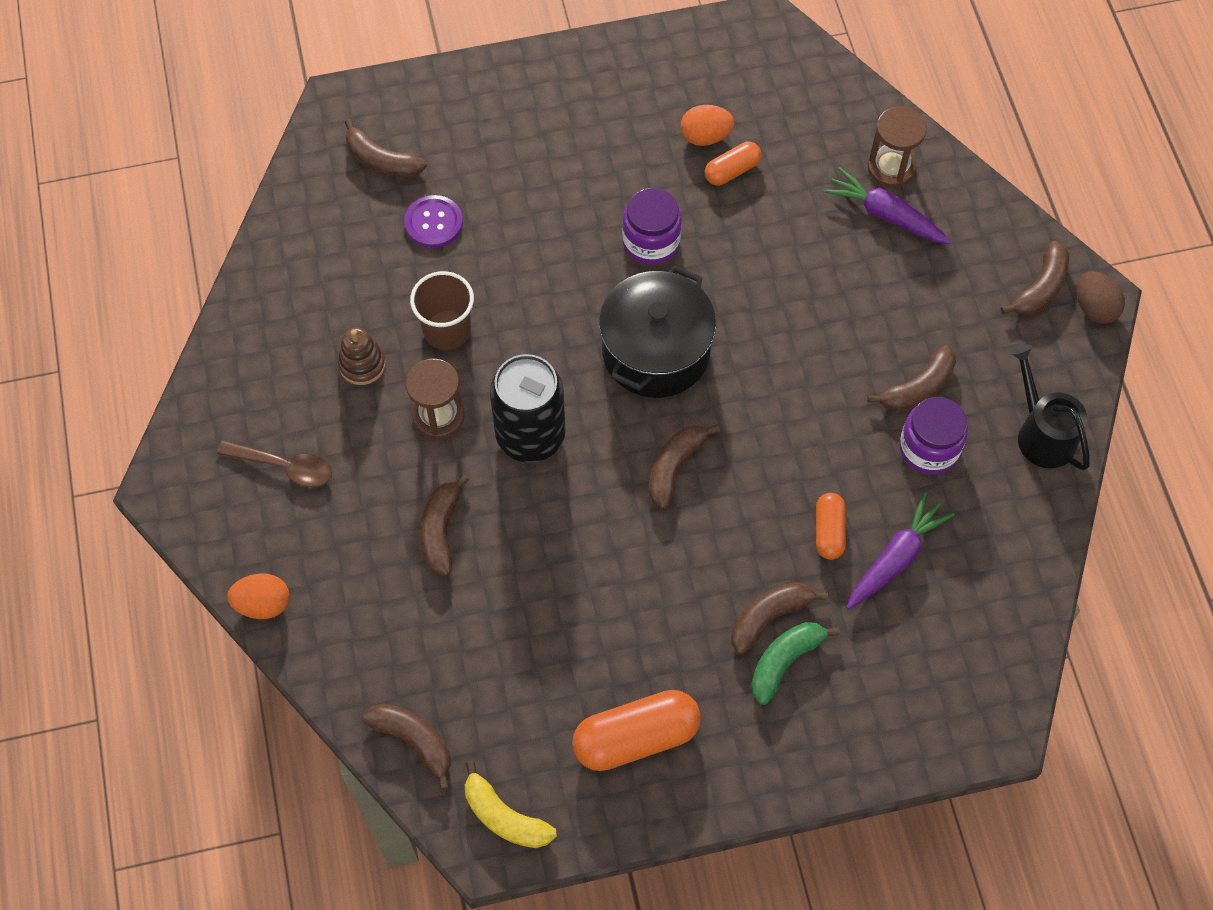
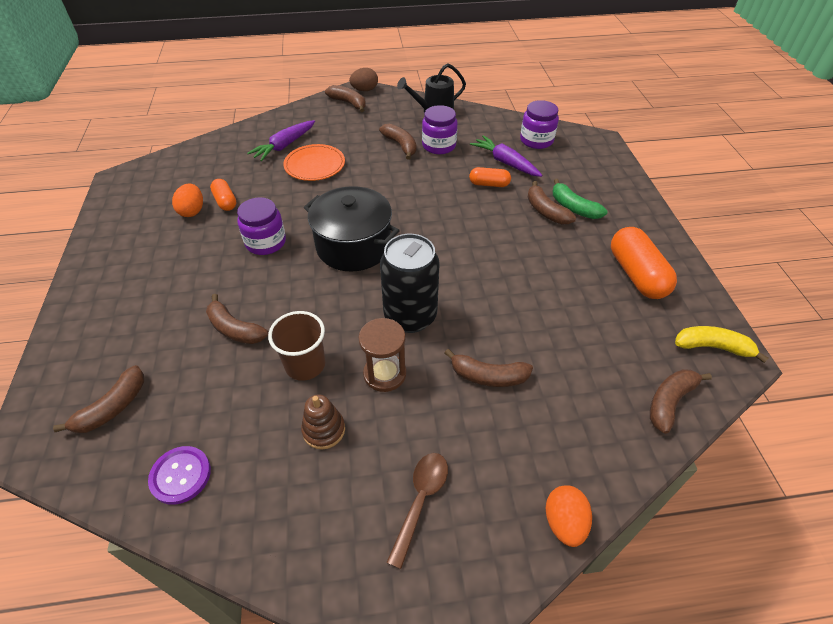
camera: 85 degrees left, 15 degrees down
purple button [404,195,463,248] -> purple button moved to [148,446,211,505]
yellow banana [465,761,557,848] -> yellow banana turned 120 degrees counterclockwise [675,326,768,363]
brown banana [649,425,720,509] -> brown banana moved to [206,294,268,344]
brown hourglass [867,106,927,188] -> none
none -> orange plate [283,144,345,181]
none -> purple jar [520,100,559,149]

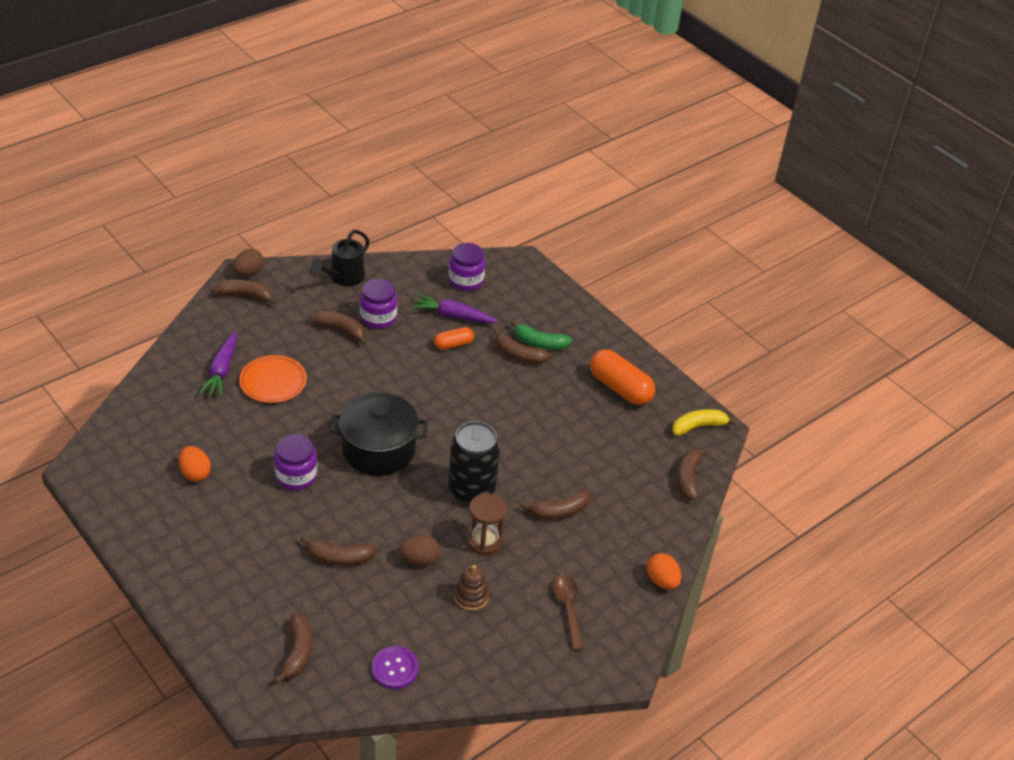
camera: 35 degrees left, 5 degrees down
orange capsule [210,179,236,211] -> none
brown cup [268,311,325,381] -> brown egg [399,535,441,566]

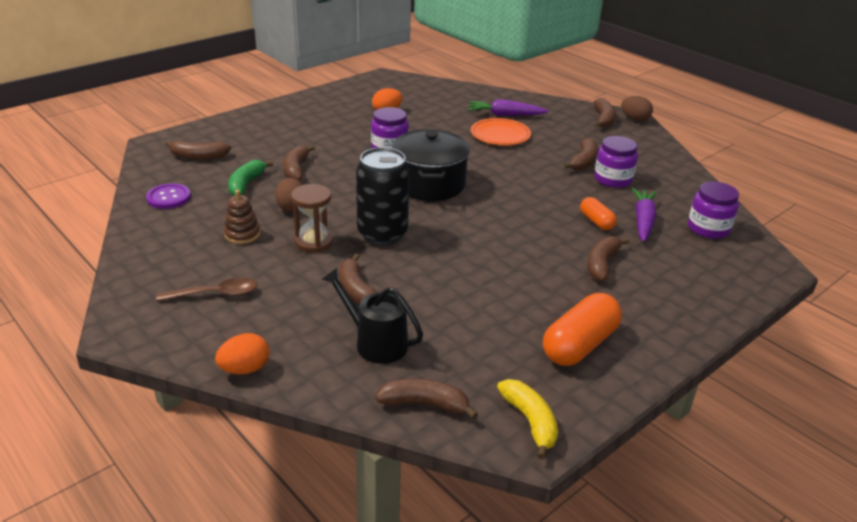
camera: 90 degrees right, 10 degrees down
black watering can [311,230,370,286] -> black watering can moved to [322,268,423,364]
green banana [510,320,572,350] -> green banana moved to [228,160,273,196]

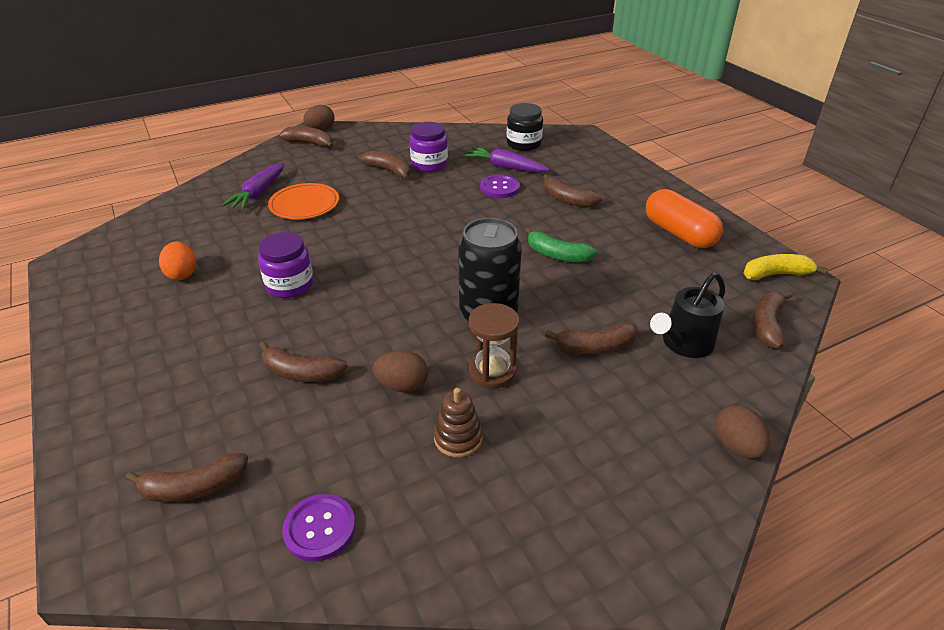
camera: 75 degrees left, 5 degrees up
brown spoon [156,277,258,302] -> none
brown banana [165,141,231,160] -> brown banana turned 60 degrees clockwise [126,453,248,502]
orange egg [215,333,269,374] -> brown egg [715,405,770,459]
green banana [228,160,273,196] -> green banana moved to [525,228,597,263]
black pot [392,129,470,201] -> none
orange capsule [580,197,617,230] -> purple button [480,175,520,198]
purple jar [688,181,739,239] -> black jar [507,103,543,151]

